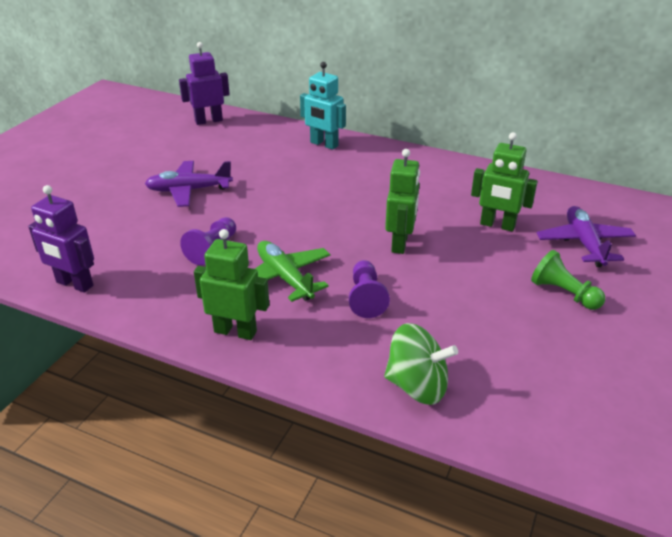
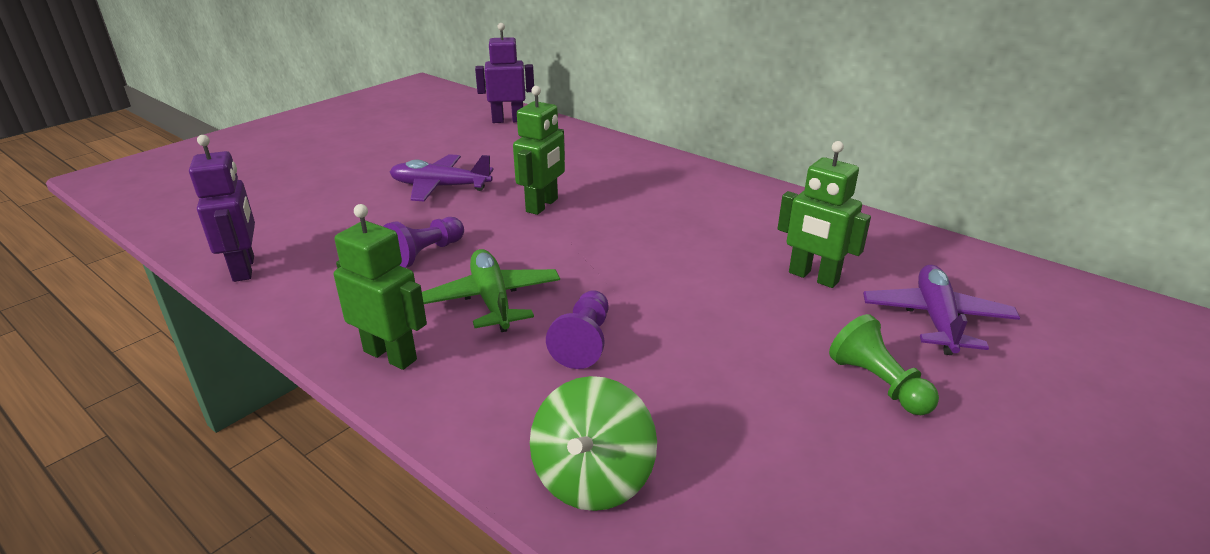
camera: 15 degrees right, 5 degrees down
purple robot [28,185,94,293] -> purple robot turned 150 degrees counterclockwise [189,135,255,282]
turquoise robot [300,62,346,150] -> none
green spinning top [384,323,458,405] -> green spinning top turned 75 degrees clockwise [530,376,657,511]
green robot [385,149,420,254] -> green robot moved to [513,86,565,215]

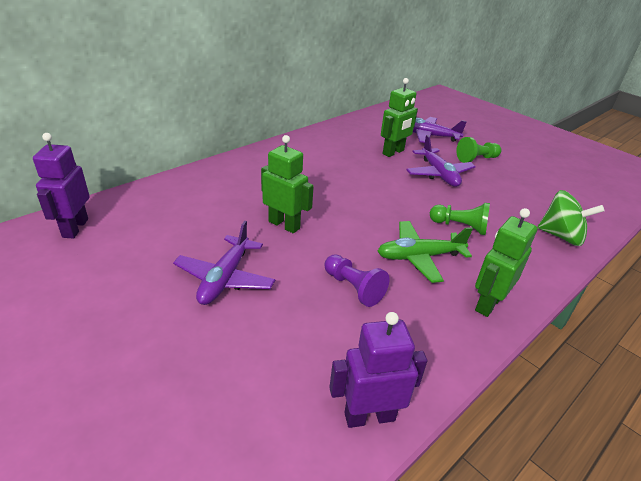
camera: 85 degrees left, 5 degrees up
purple pawn [546,290,609,369] -> green pawn [430,203,490,235]
none -> purple plane [406,135,476,187]

